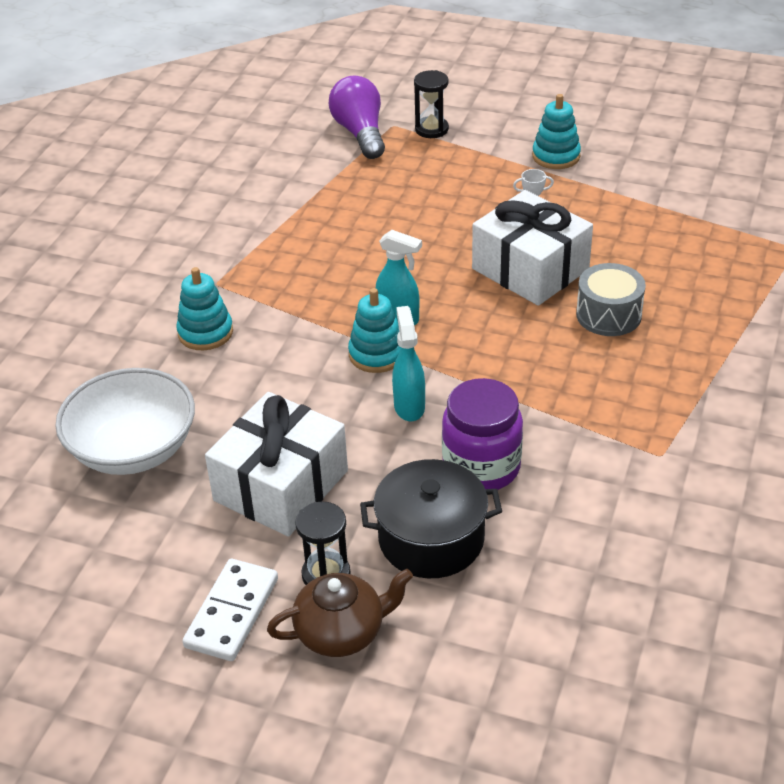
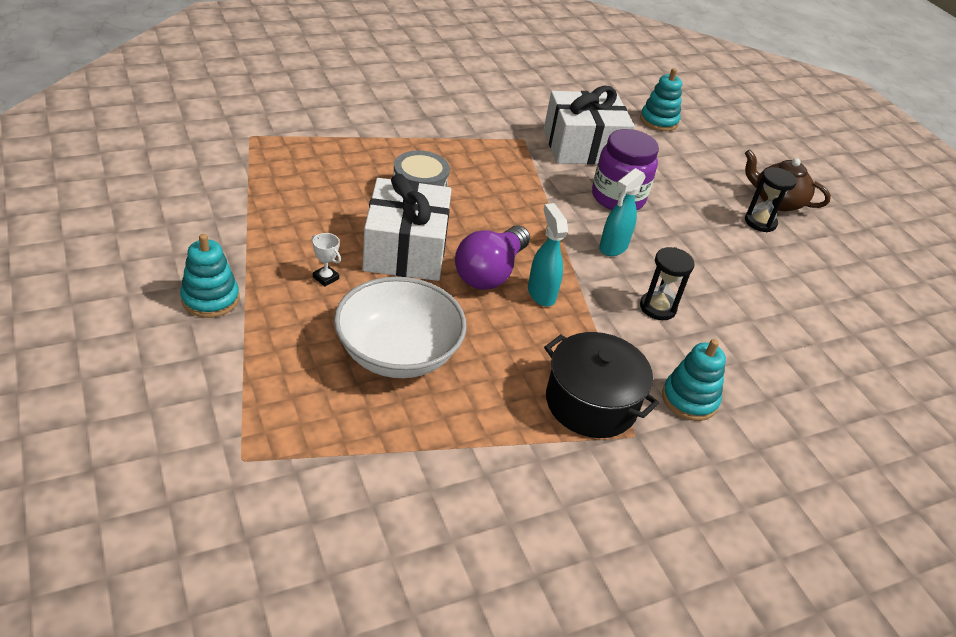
camera: 140 degrees left, 0 degrees up
white bowl [55,368,195,475] -> white bowl moved to [334,277,467,378]
white domino [183,559,278,661] -> none
white gift [205,392,348,537] -> white gift moved to [544,86,635,165]
purple light bulb [328,75,385,159] -> purple light bulb moved to [455,225,530,290]
turquoise stacking toy [348,288,401,373] -> turquoise stacking toy moved to [640,68,682,131]
black pot [360,459,502,578] -> black pot moved to [544,332,659,438]
black hourglass [414,70,449,138] -> black hourglass moved to [640,247,695,320]

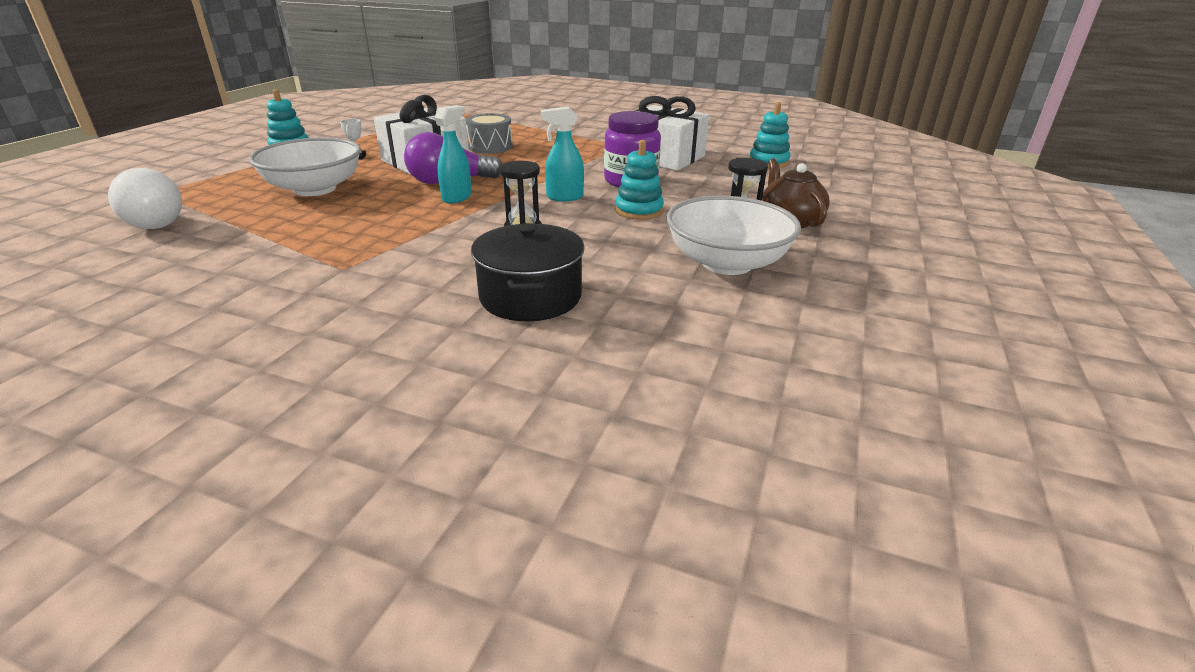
camera: 50 degrees right, 10 degrees down
black pot [544,332,659,438] -> black pot moved to [471,223,585,321]
turquoise stacking toy [662,339,726,421] -> turquoise stacking toy moved to [615,140,664,220]
none -> white light bulb [108,168,182,229]
none -> white bowl [666,196,801,275]

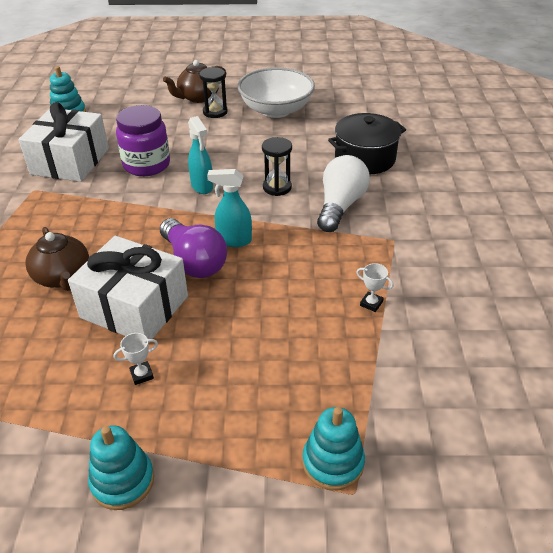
camera: 110 degrees left, 10 degrees up
white light bulb [108,168,182,229] -> white light bulb moved to [317,155,370,232]
white bowl [249,138,361,196] -> none
grey drum [466,113,513,154] -> brown teapot [25,227,89,291]
turquoise stacking toy [615,140,664,220] -> turquoise stacking toy moved to [303,407,365,490]
none -> white trophy [357,263,394,312]

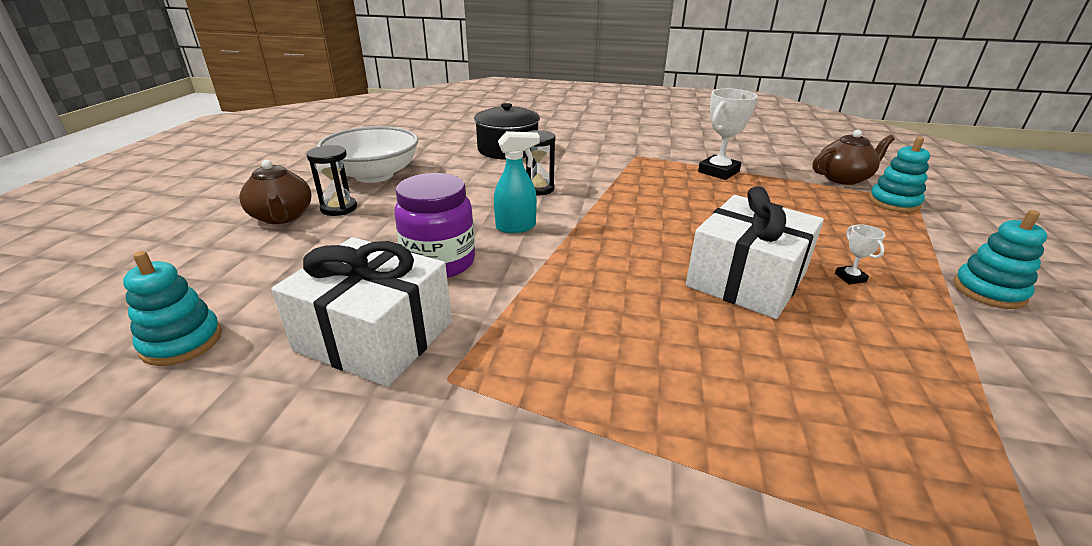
camera: 80 degrees left, 10 degrees down
brown teapot [25,227,89,291] -> brown teapot moved to [813,130,895,185]
purple light bulb [160,218,227,278] -> none
turquoise spray bottle [207,169,252,247] -> none
white light bulb [317,155,370,232] -> none
white trophy [357,263,394,312] -> white trophy [698,89,758,180], size x2.08

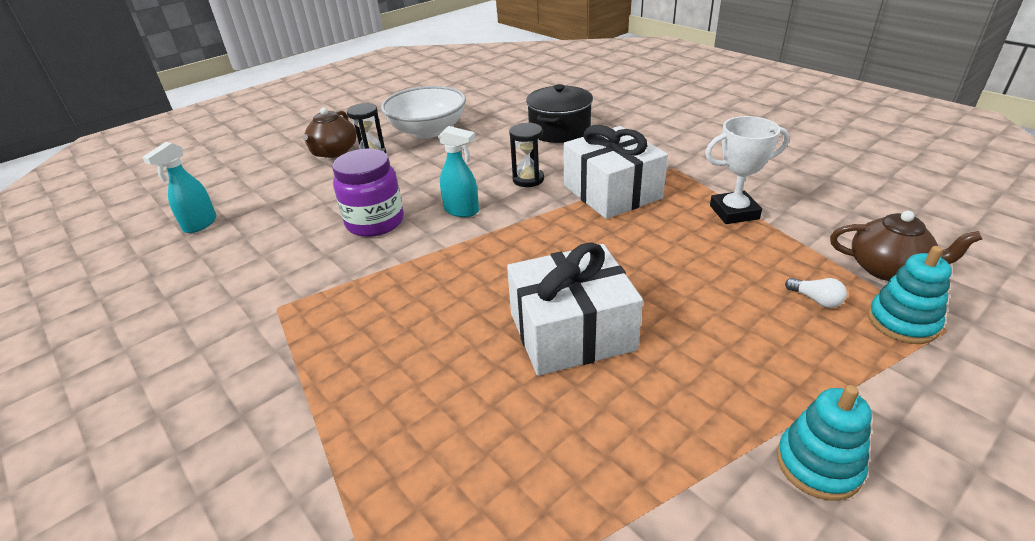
camera: 40 degrees right, 5 degrees up
turquoise stacking toy [123,251,222,366] -> turquoise spray bottle [142,142,217,233]
white gift [271,237,452,387] -> white gift moved to [563,125,668,219]
white trophy [835,224,885,285] -> none
none -> white light bulb [785,278,847,308]

